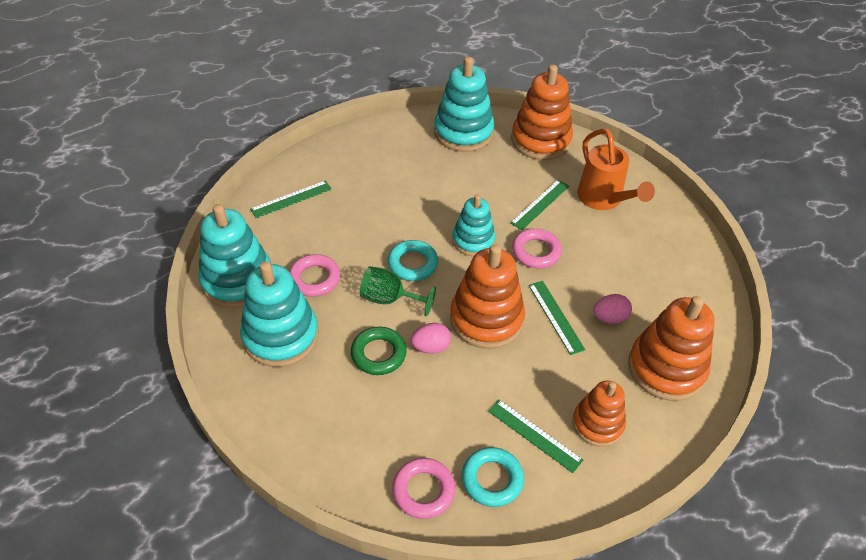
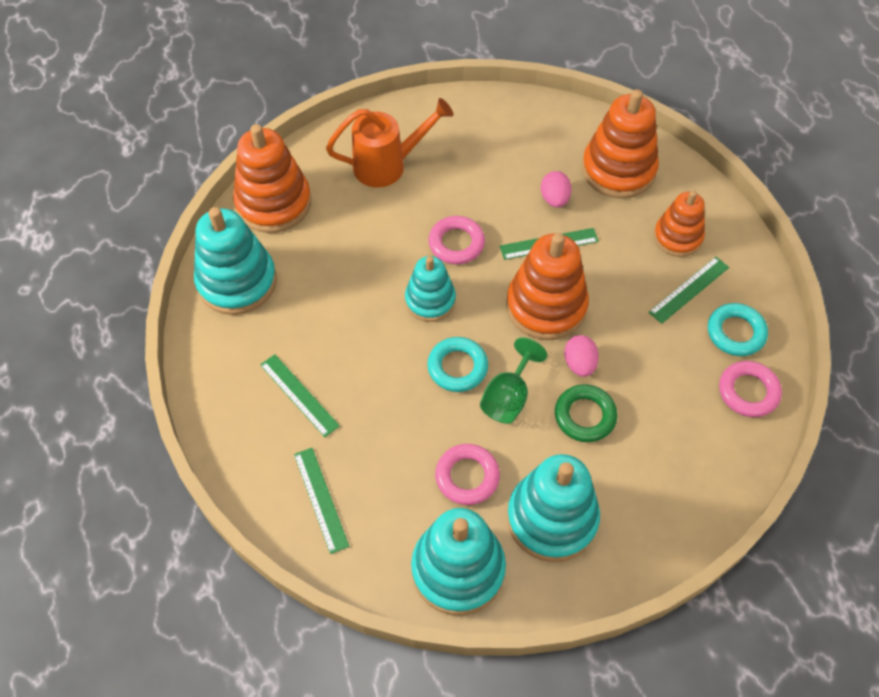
camera: 80 degrees left, 10 degrees up
green ruler [510,180,569,230] -> green ruler moved to [260,354,340,437]

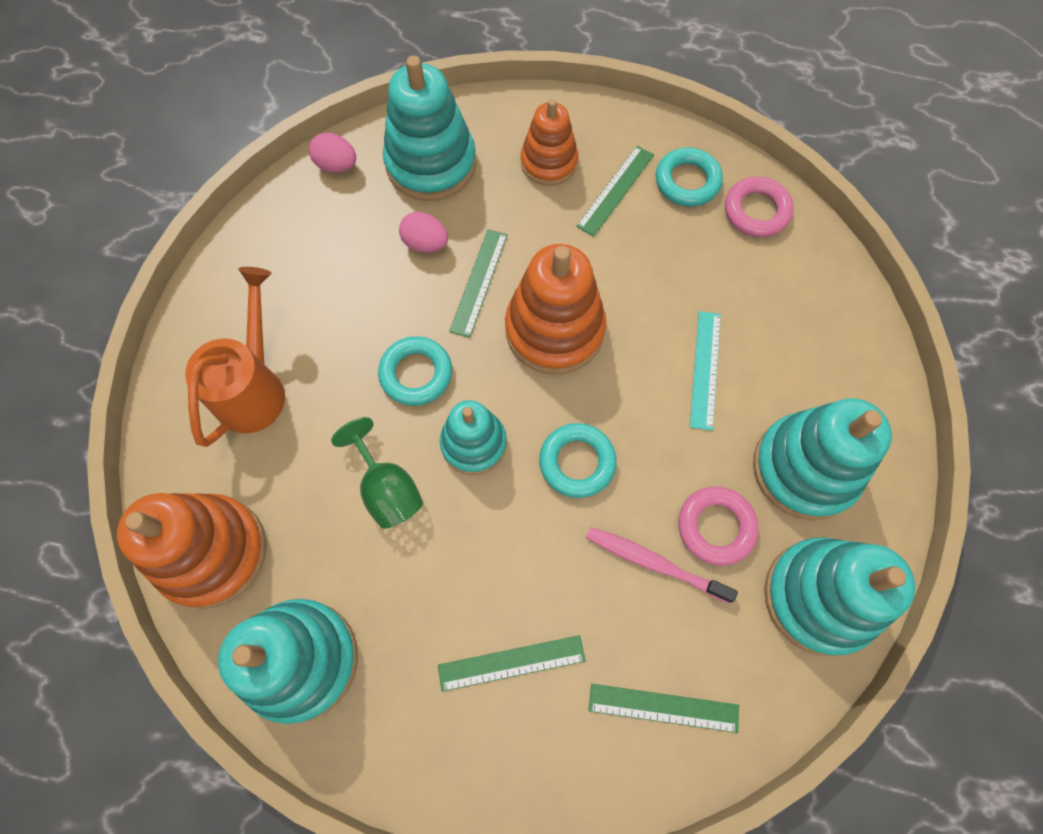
camera: 60 degrees left, 10 degrees up
pink ring [428,216,485,264] -> turquoise ring [378,336,452,406]
green goblet [480,338,547,424] -> green goblet moved to [331,417,423,529]
green ring [555,384,617,442] -> turquoise ruler [690,311,721,431]
pink egg [564,335,599,377] -> pink egg moved to [309,133,356,173]
orange stacking toy [582,89,659,199] -> turquoise stacking toy [383,55,476,201]
green ruler [649,257,729,324] -> green ruler turned 45 degrees clockwise [576,146,654,236]
none -> pink toothbrush [586,527,738,604]

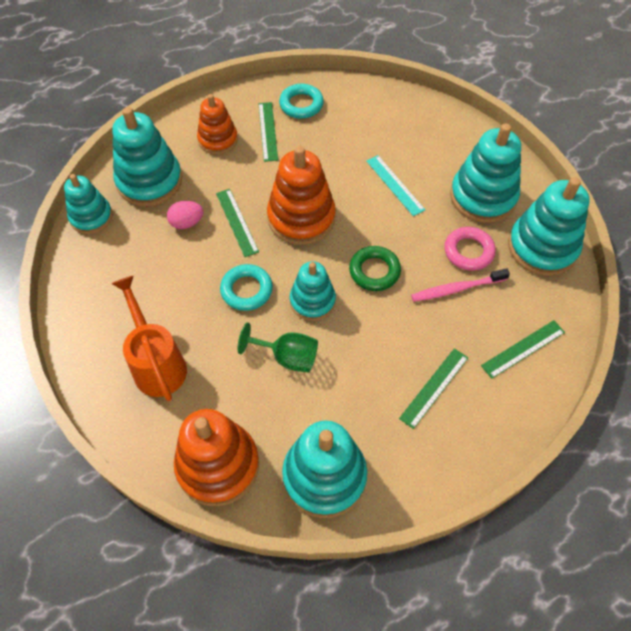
camera: 40 degrees left, 10 degrees down
pink egg [309,133,356,173] -> turquoise stacking toy [64,174,113,234]
turquoise ring [539,423,617,498] -> green ring [349,246,401,291]
pink ring [725,176,794,237] -> none

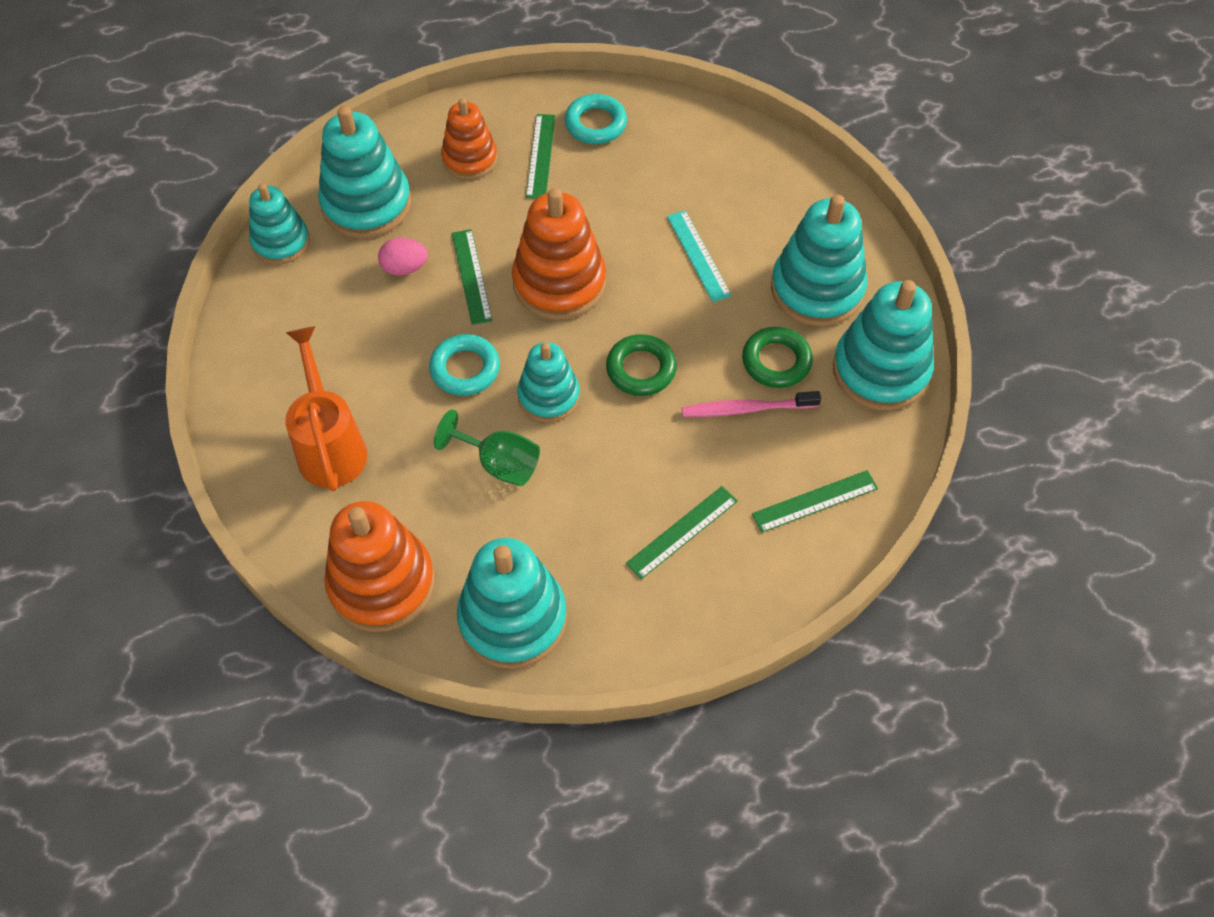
camera: 10 degrees right, 0 degrees up
pink ring [444,227,496,271] -> green ring [742,327,813,388]

